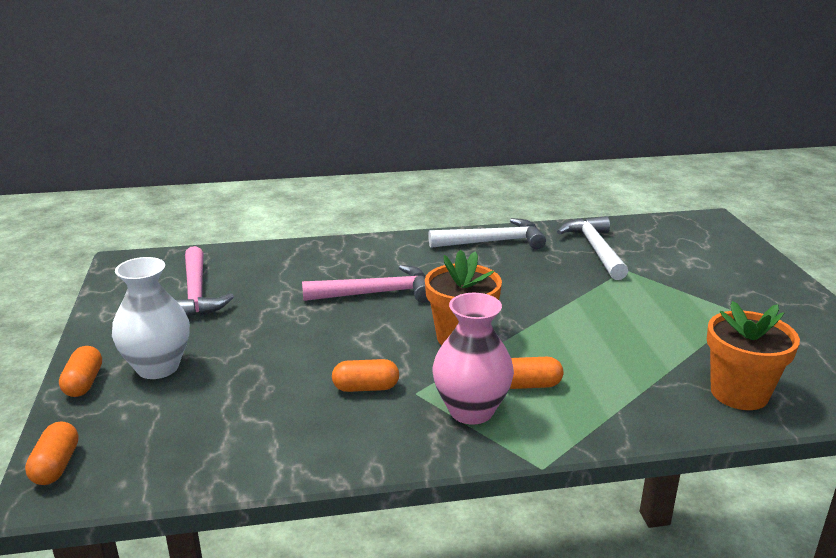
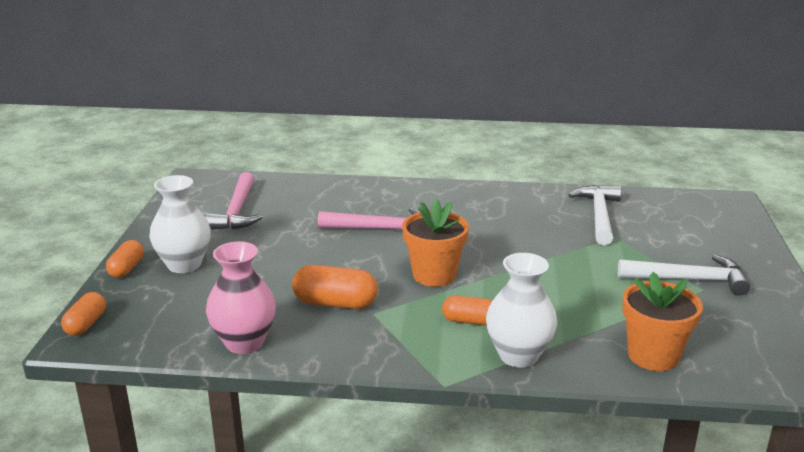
camera: 15 degrees right, 0 degrees up
orange capsule [332,359,399,392] -> orange capsule [292,265,378,309], size x1.55
white hammer [428,218,546,249] -> white hammer moved to [618,255,750,296]
pink vase [432,293,514,424] -> pink vase moved to [206,241,276,354]
none -> white vase [486,253,557,368]

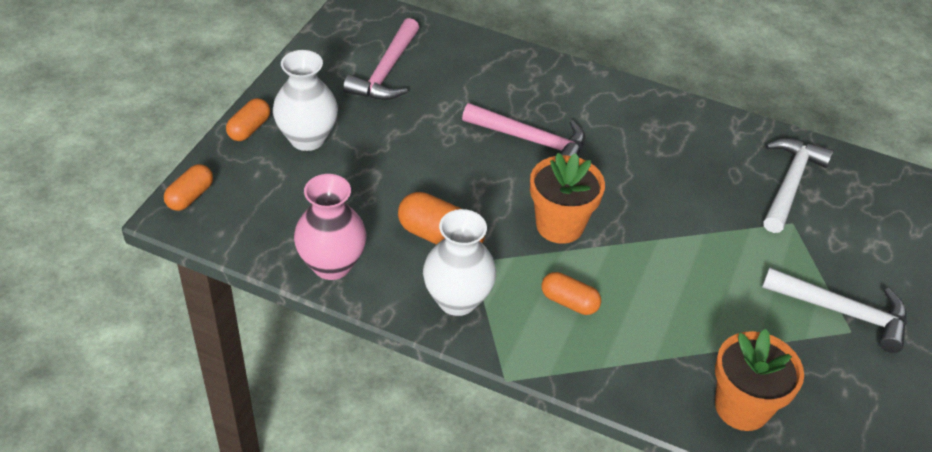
camera: 15 degrees right, 20 degrees up
white vase [486,253,557,368] -> white vase moved to [423,209,496,316]

